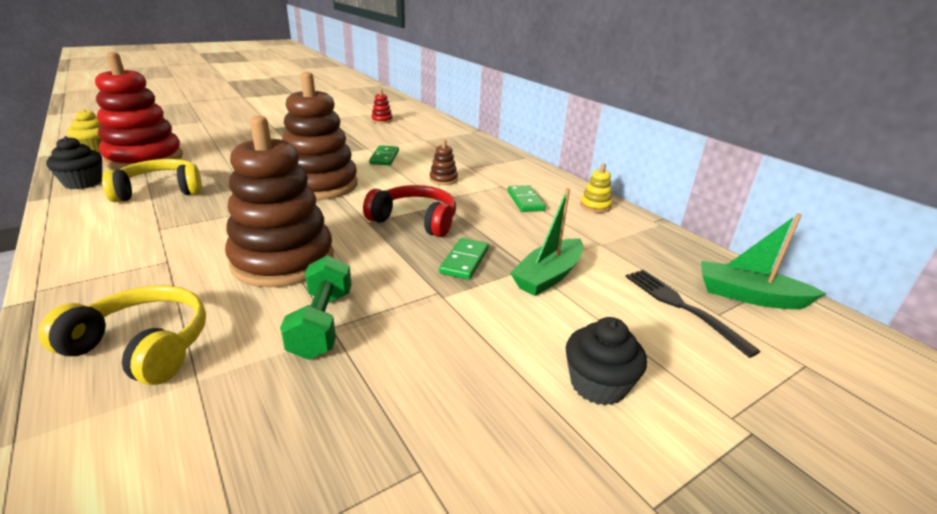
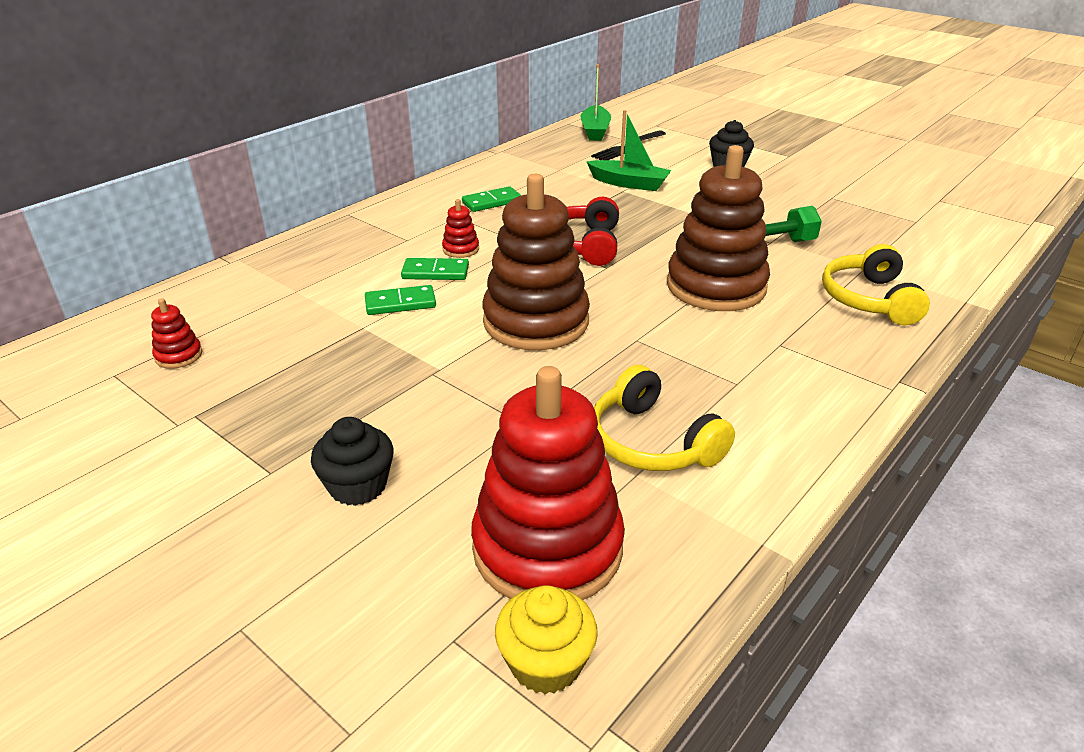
camera: 105 degrees left, 5 degrees up
black cupcake [46,136,102,189] -> black cupcake moved to [311,417,393,506]
brown stacking toy [430,139,458,185] -> red stacking toy [442,199,479,258]
green domino [439,238,489,280] -> green domino moved to [401,258,469,280]
yellow stacking toy [580,163,612,213] -> none

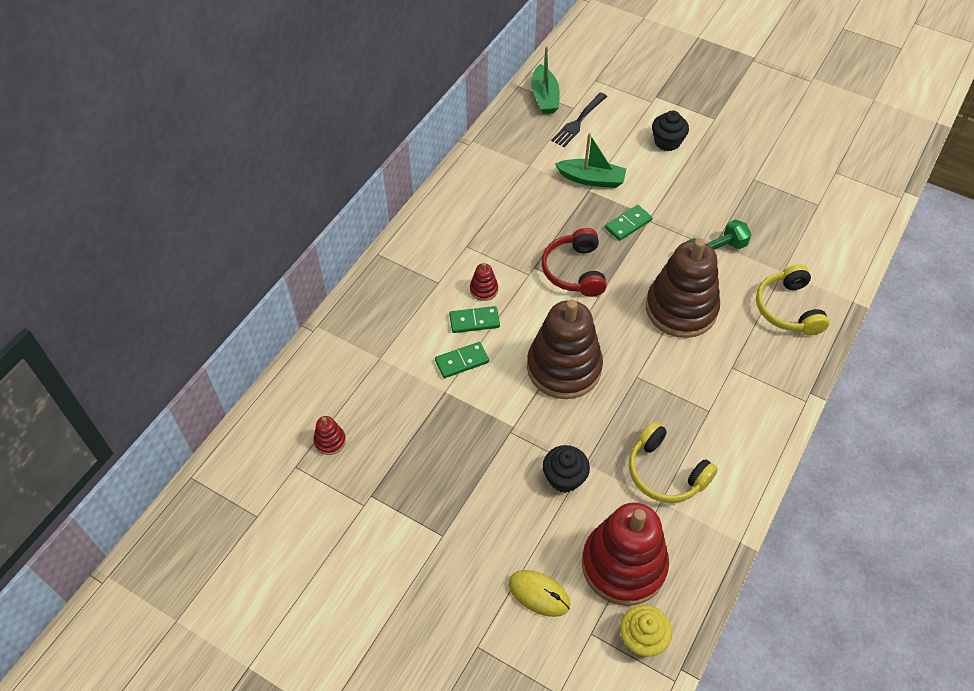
camera: 10 degrees left, 20 degrees up
black cupcake [311,417,393,506] -> black cupcake moved to [543,445,590,493]
green domino [462,186,521,212] -> green domino moved to [605,205,652,241]
none -> yellow mouse [508,570,570,617]

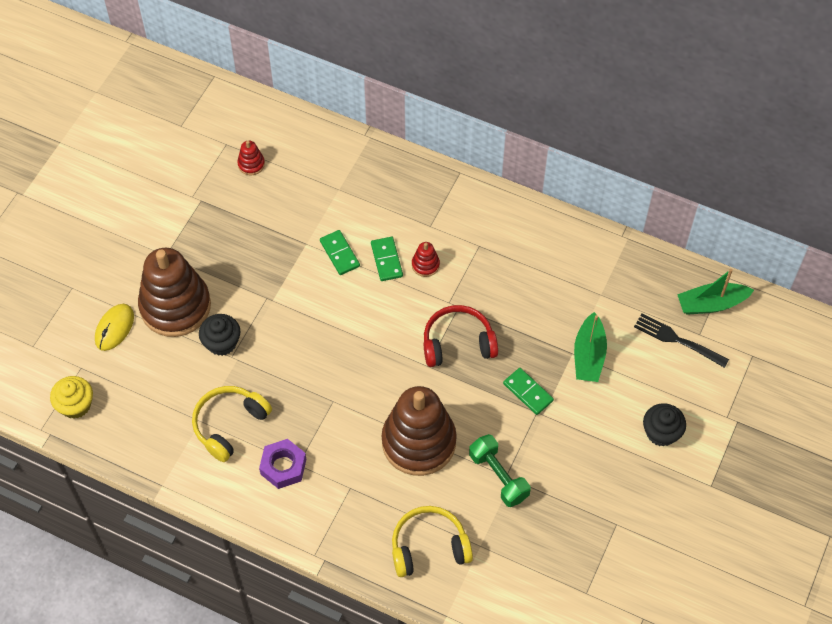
camera: 85 degrees right, 5 degrees up
brown stacking toy [527,300,603,399] -> brown stacking toy moved to [138,248,211,337]
red stacking toy [582,503,669,606] -> none
none -> purple nut [259,439,306,489]

